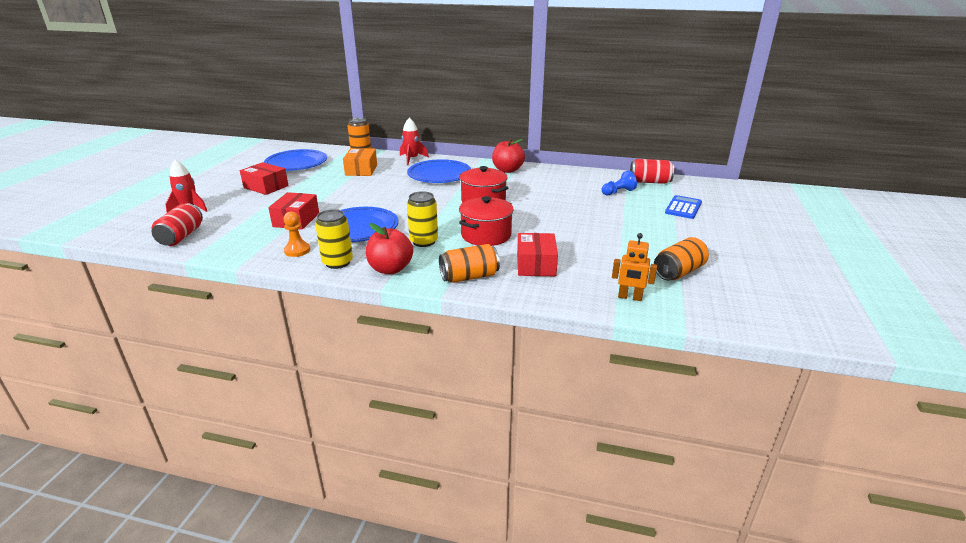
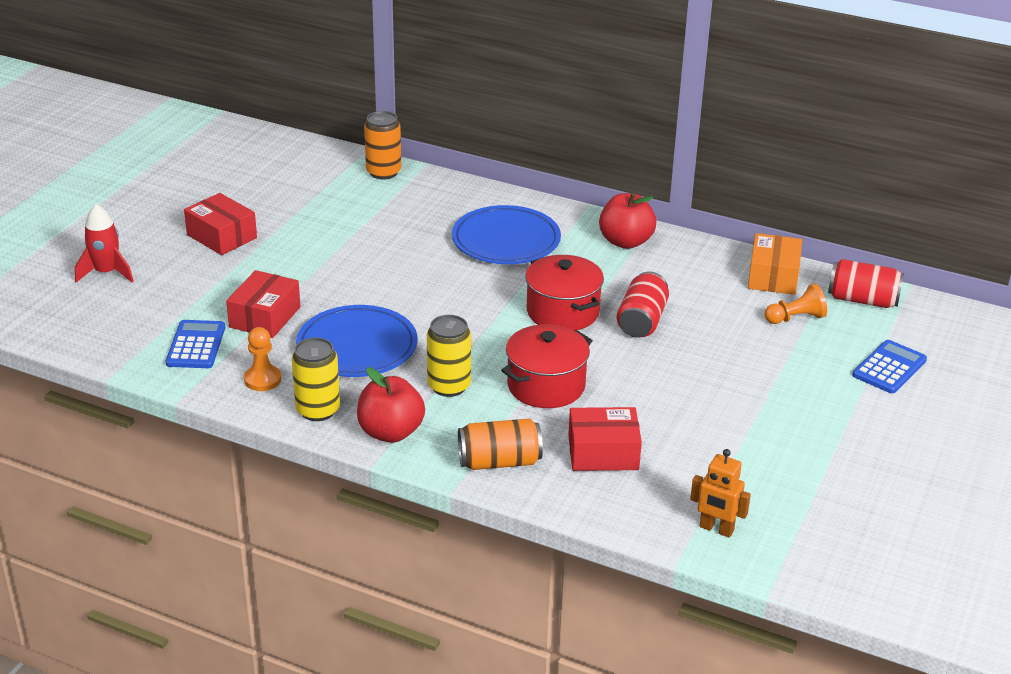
camera: 10 degrees right, 5 degrees up
red can [152,203,203,246] -> red can moved to [617,272,669,338]
blue plate [264,149,327,171] -> none
orange box [343,148,377,176] -> orange box moved to [748,233,802,295]
red rocket [400,117,429,165] -> none
red box [517,233,558,276] -> red box turned 75 degrees clockwise [568,407,642,471]
blue pawn [601,170,637,195] -> orange pawn [765,284,827,324]
orange can [654,237,709,280] -> none
none -> blue calculator [166,320,225,368]

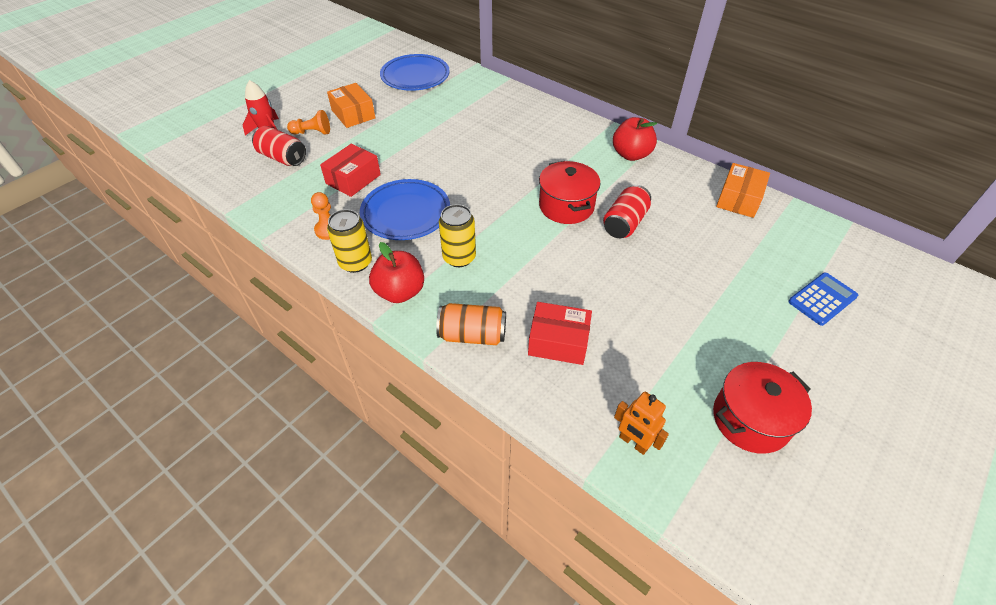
camera: 15 degrees right, 15 degrees up
blue calculator [166,320,225,368] -> none
red box [184,193,257,255] -> orange box [327,83,375,128]
orange can [364,111,401,179] -> none
blue plate [452,205,561,264] -> blue plate moved to [380,54,450,91]
red pot [501,324,593,408] -> red pot moved to [713,362,812,453]
orange pawn [765,284,827,324] -> orange pawn moved to [287,110,330,135]
red can [828,259,904,308] -> red can moved to [252,126,306,166]

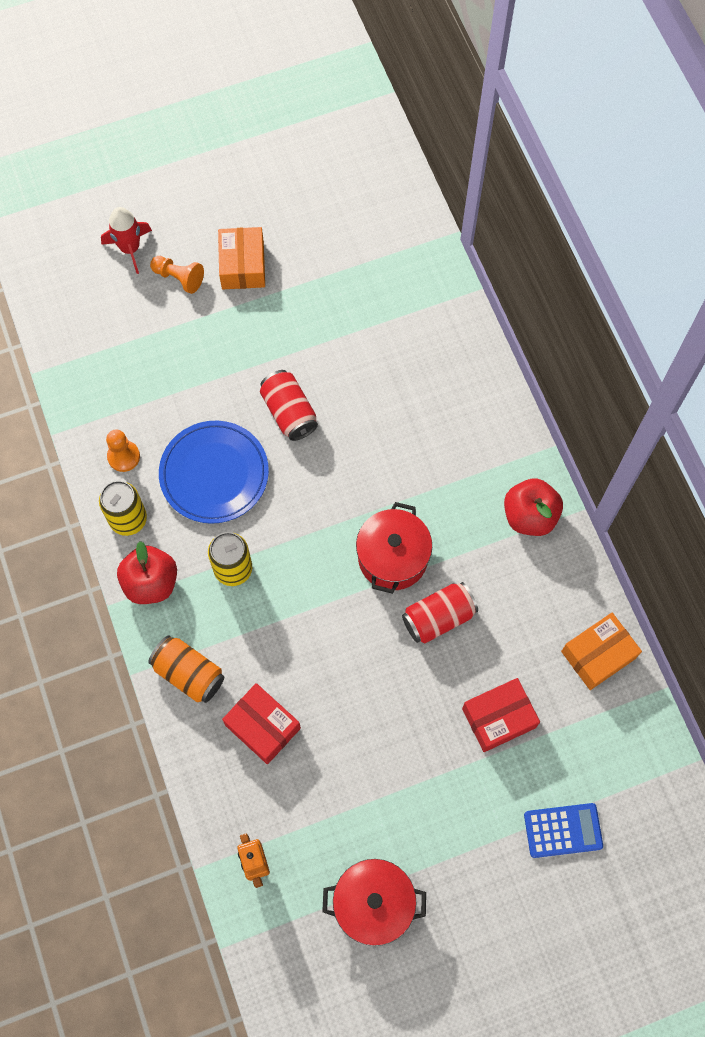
camera: 30 degrees right, 20 degrees up
red can [252,126,306,166] -> red can moved to [260,370,318,441]
red box [320,144,381,197] -> red box moved to [462,678,540,752]
blue plate [380,54,450,91] -> none

